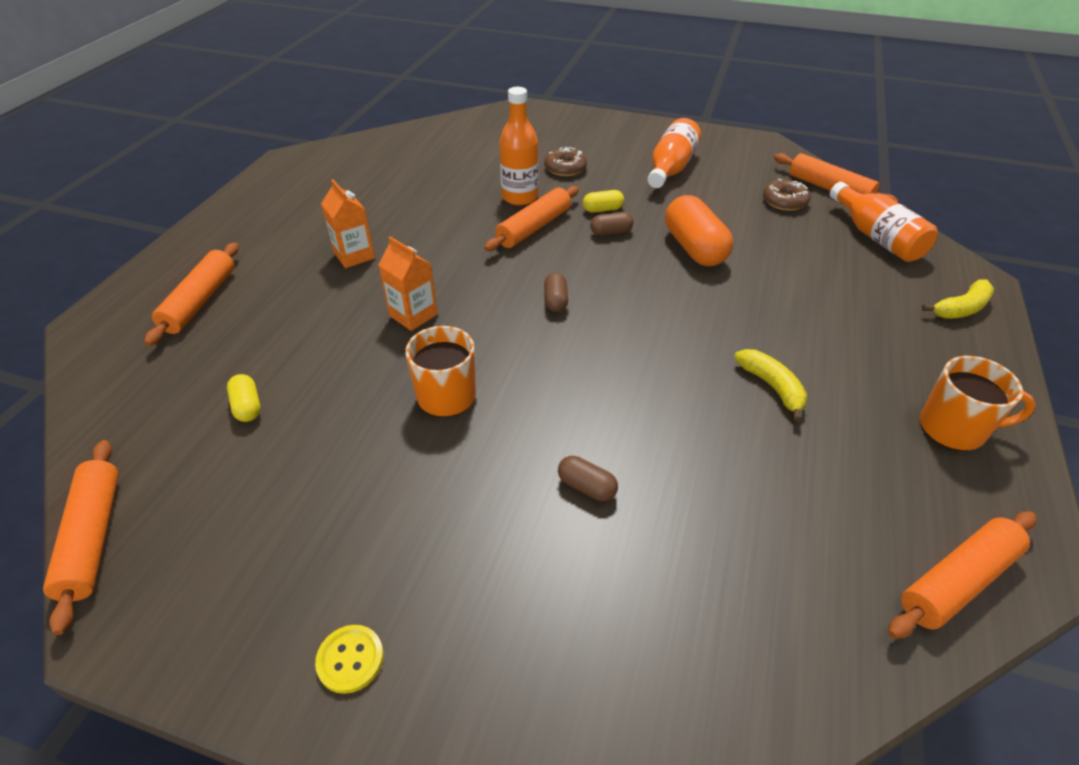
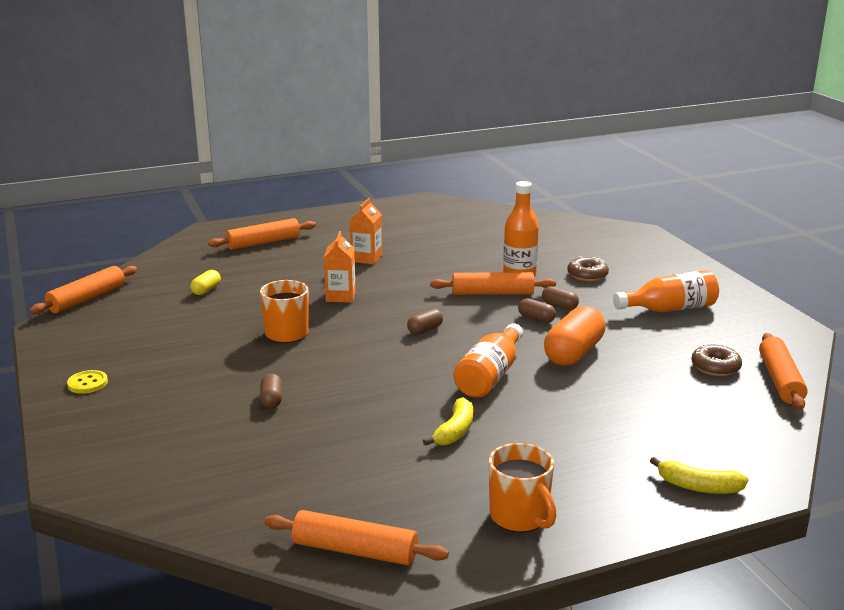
camera: 50 degrees right, 20 degrees down
yellow capsule [583,190,624,213] -> brown capsule [542,286,579,310]
orange bottle [830,182,937,262] -> orange bottle moved to [453,323,523,398]

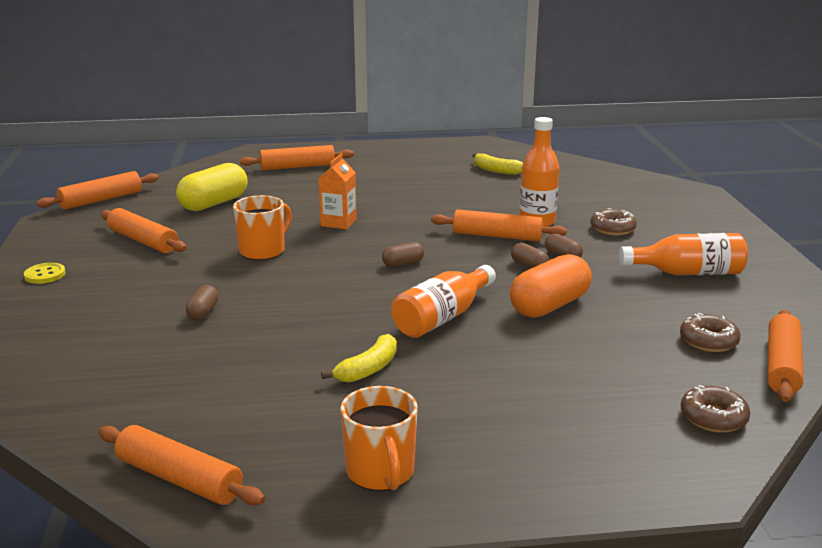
camera: 15 degrees right, 0 degrees up
yellow capsule [190,270,221,295] -> yellow capsule [176,163,248,211], size x2.04
orange carton [349,198,382,265] -> none
yellow banana [650,457,749,494] -> yellow banana moved to [472,153,523,175]
none -> orange rolling pin [101,208,187,253]
none -> brown donut [681,385,750,433]

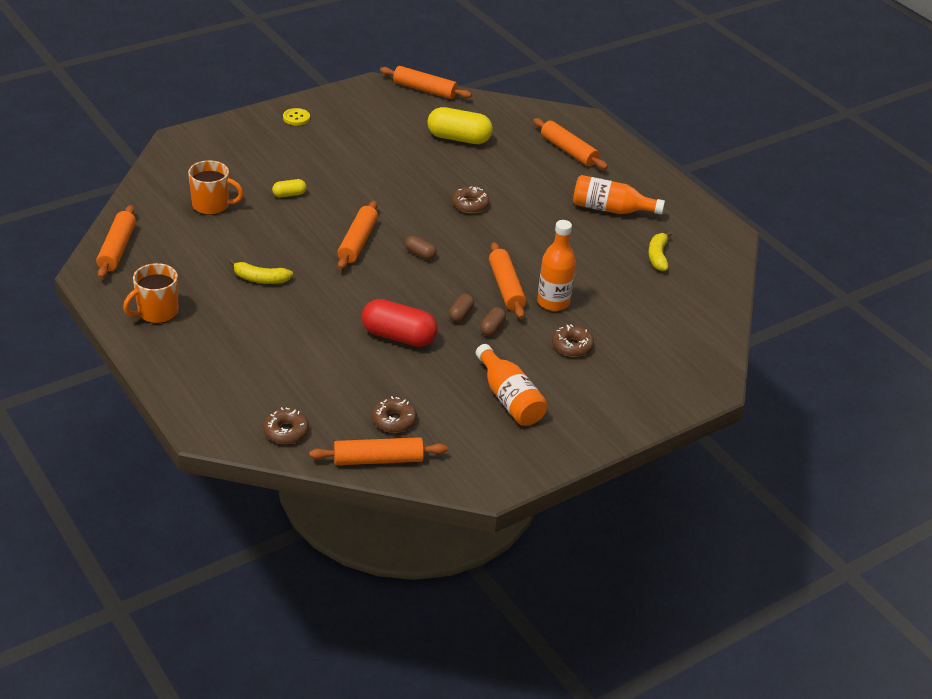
camera: 60 degrees right, 15 degrees up
orange rolling pin [101,208,187,253] -> orange rolling pin moved to [337,201,378,269]
brown capsule [186,285,218,320] -> yellow capsule [272,179,307,197]
orange mug [233,195,292,260] -> orange mug moved to [188,160,244,215]
orange carton [318,153,357,229] -> brown donut [452,186,490,213]
orange bottle [391,265,496,338] -> orange bottle moved to [573,175,665,214]
orange capsule [510,254,592,318] -> red capsule [362,299,438,347]

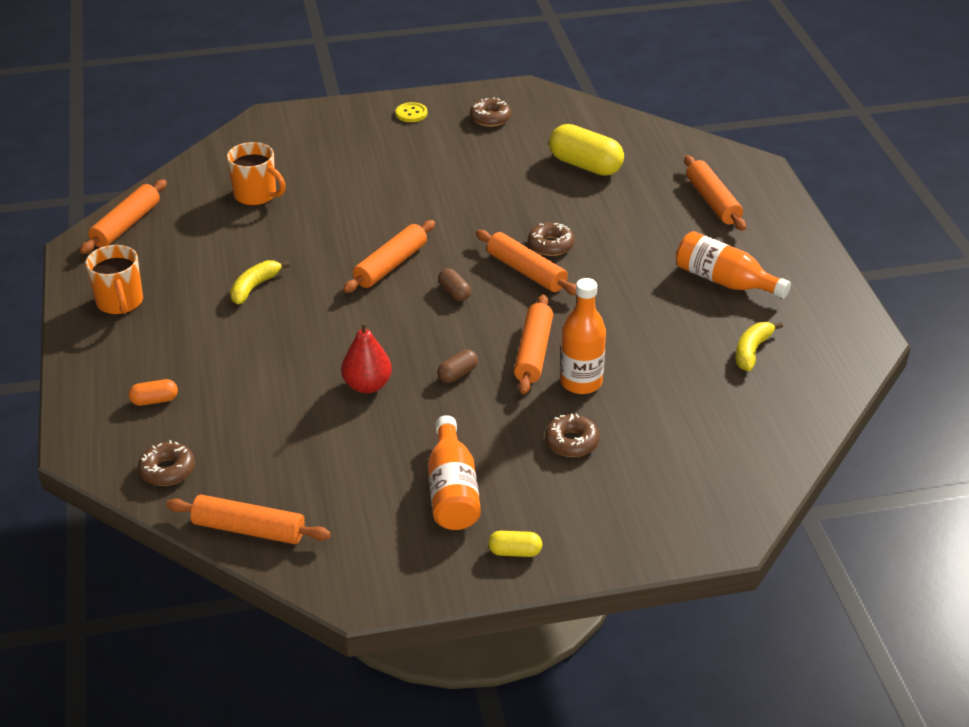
camera: 25 degrees right, 0 degrees up
orange mug [123,263,179,323] -> orange mug turned 90 degrees counterclockwise [85,245,143,315]
yellow banana [230,259,293,284] -> yellow banana turned 90 degrees clockwise [230,260,290,304]
yellow capsule [272,179,307,197] -> yellow capsule moved to [488,531,542,557]
red capsule [362,299,438,347] -> red pear [341,321,392,393]
brown donut [372,396,417,433] -> brown donut moved to [470,97,511,127]
orange rolling pin [380,66,472,99] -> orange rolling pin moved to [476,230,577,295]
brown capsule [480,307,506,336] -> none
none -> orange capsule [129,379,178,406]

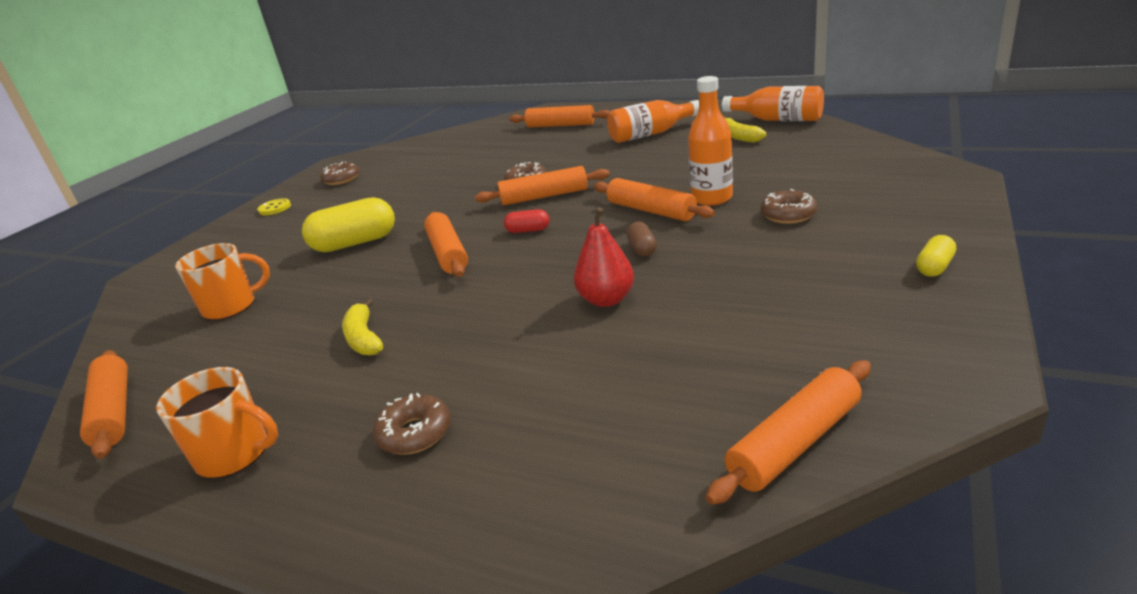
camera: 50 degrees left, 10 degrees down
orange capsule [129,379,178,406] -> none
brown donut [138,440,195,486] -> brown donut moved to [373,393,451,455]
orange bottle [428,415,481,530] -> orange bottle moved to [722,86,824,121]
brown capsule [438,268,471,301] -> red capsule [504,209,549,233]
yellow capsule [549,124,624,176] -> yellow capsule moved to [302,197,395,252]

